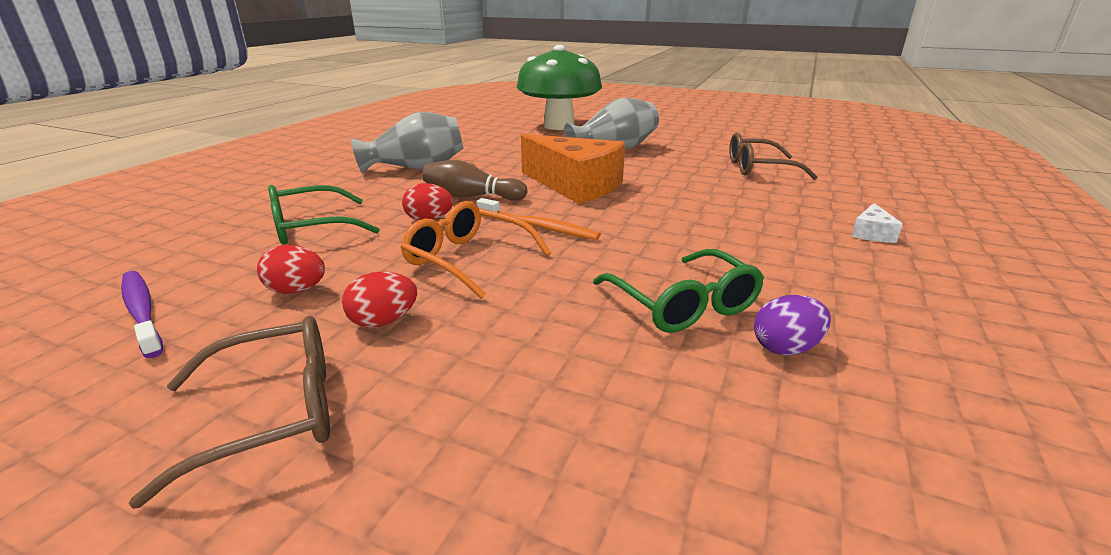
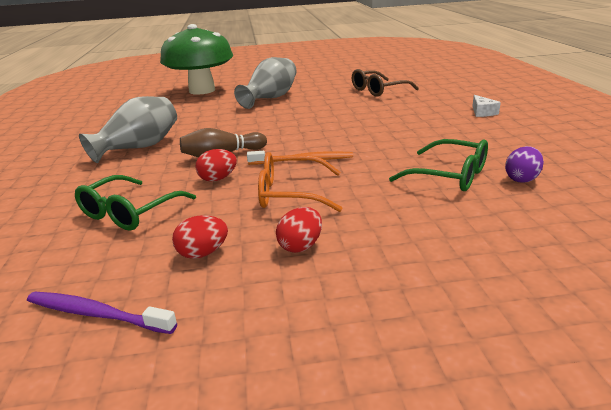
camera: 30 degrees left, 0 degrees up
brown glasses [129,316,330,509] -> none
orange cheese [521,134,625,204] -> none

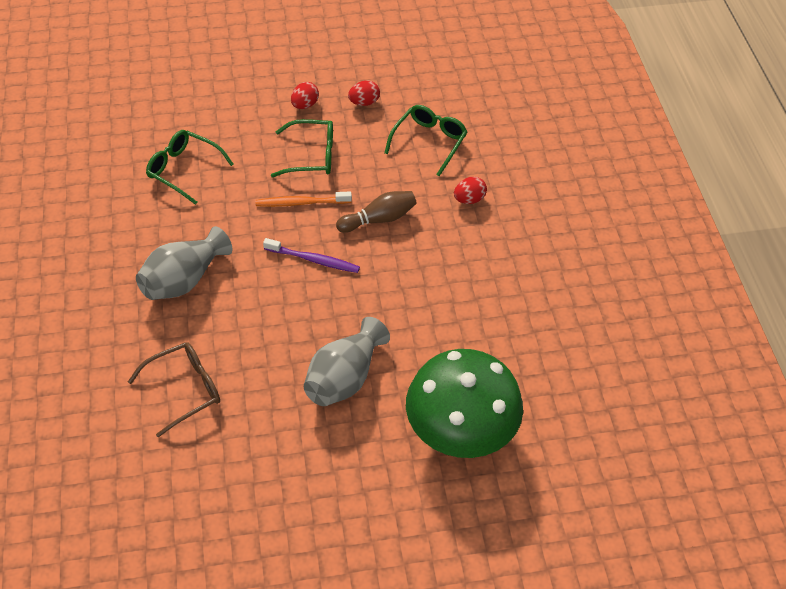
camera: 175 degrees right, 25 degrees up
purple toothbrush [27,292,177,334] -> purple toothbrush moved to [263,238,360,273]
grey vase [79,96,177,163] -> grey vase moved to [136,226,232,300]
red egg [195,149,237,182] -> red egg moved to [454,177,487,204]
orange glasses [258,152,343,212] -> green glasses [271,119,333,177]
white cheese [472,95,501,117] -> none
purple egg [505,146,544,183] -> none

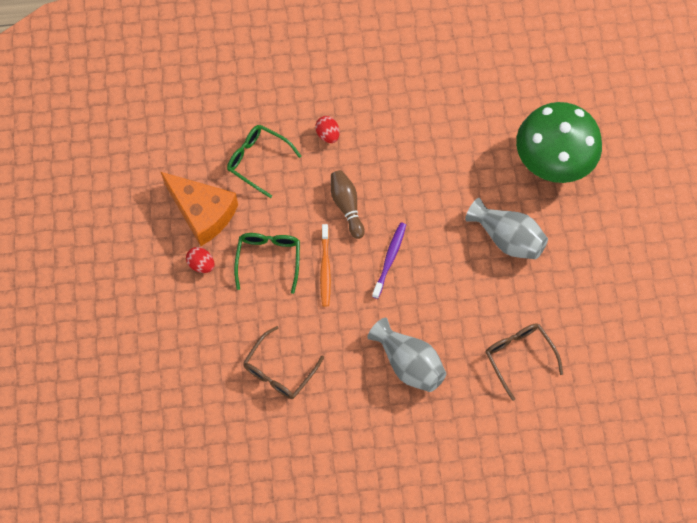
camera: 85 degrees left, 15 degrees up
green glasses [146,130,234,205] -> brown glasses [243,326,324,399]
red egg [348,81,380,106] -> orange cheese [161,172,238,246]

